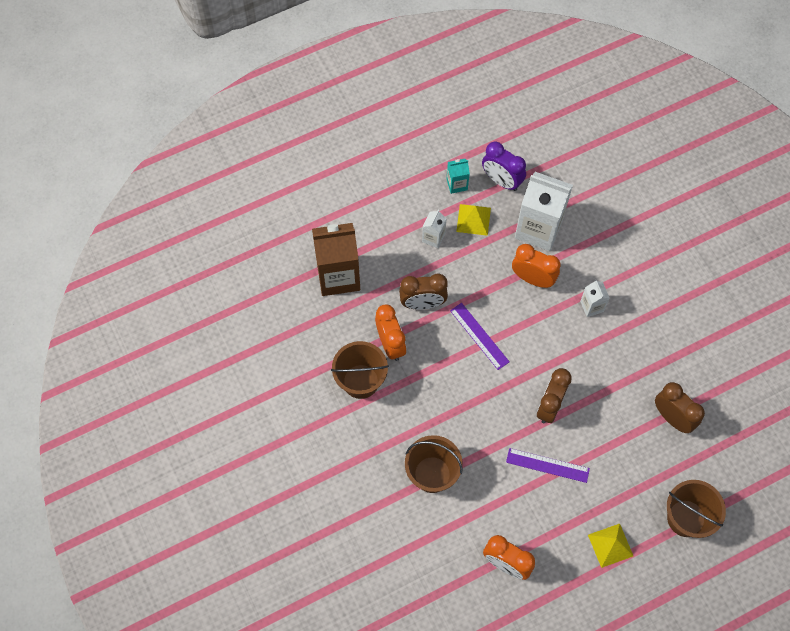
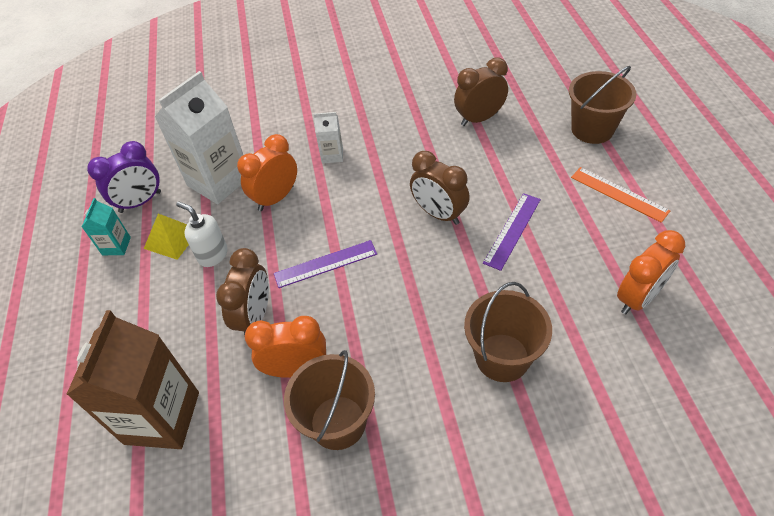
camera: 70 degrees left, 15 degrees down
white carton [422,210,447,248] -> none
yellow pyramid [588,524,633,568] -> orange ruler [571,167,670,223]
none -> white soap dispenser [176,201,228,267]

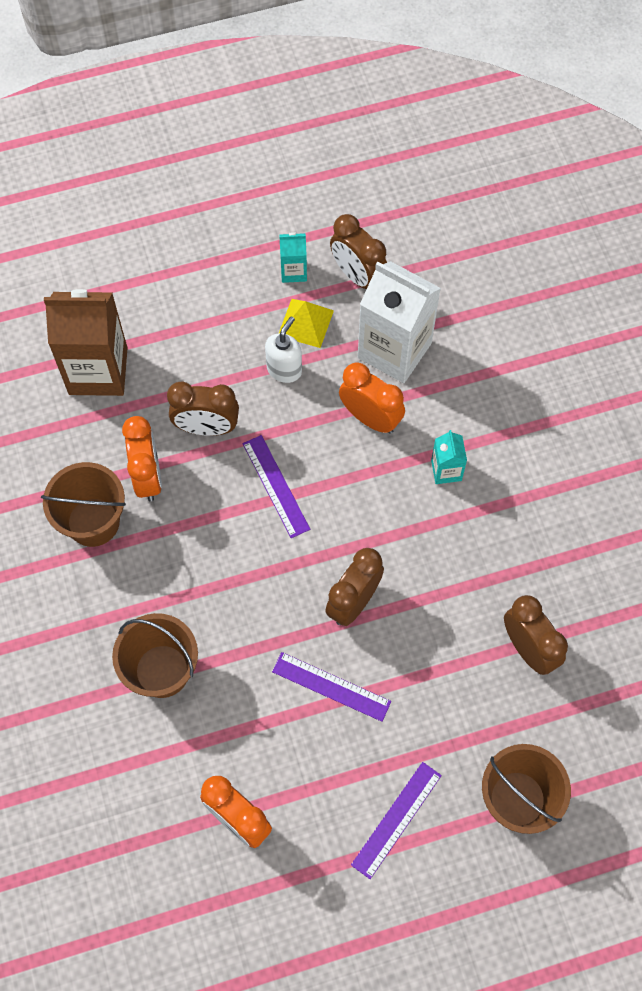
camera: 80 degrees right, 15 degrees up
purple clock [87,141,161,213] -> brown clock [330,214,387,289]
white carton [313,112,343,164] -> turquoise carton [431,430,467,484]
orange ruler [571,167,670,223] -> purple ruler [351,762,442,879]

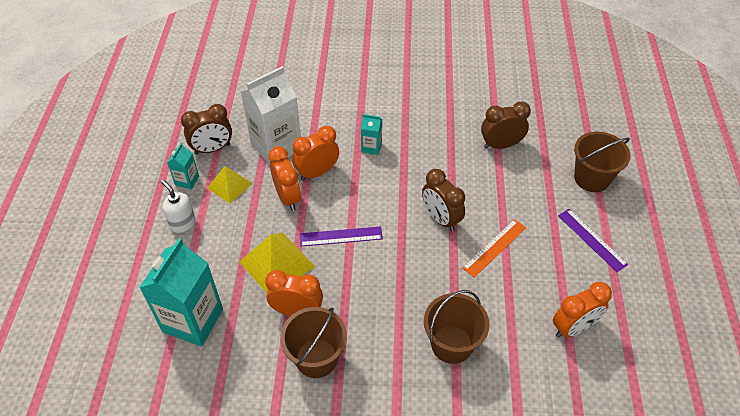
camera: 70 degrees left, 15 degrees down
brown carton [44,289,127,396] -> turquoise carton [139,238,223,347]
brown clock [167,382,239,436] -> yellow pyramid [239,233,315,293]
white soap dispenser [265,317,302,383] -> white soap dispenser moved to [161,180,196,233]
purple ruler [272,652,391,722] -> orange ruler [462,219,526,278]
none -> orange clock [269,146,301,211]

